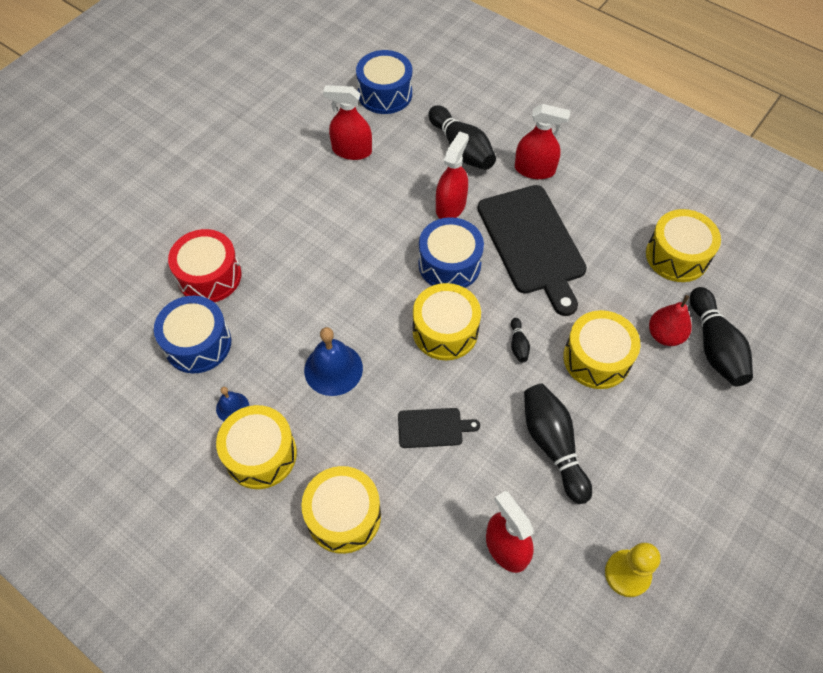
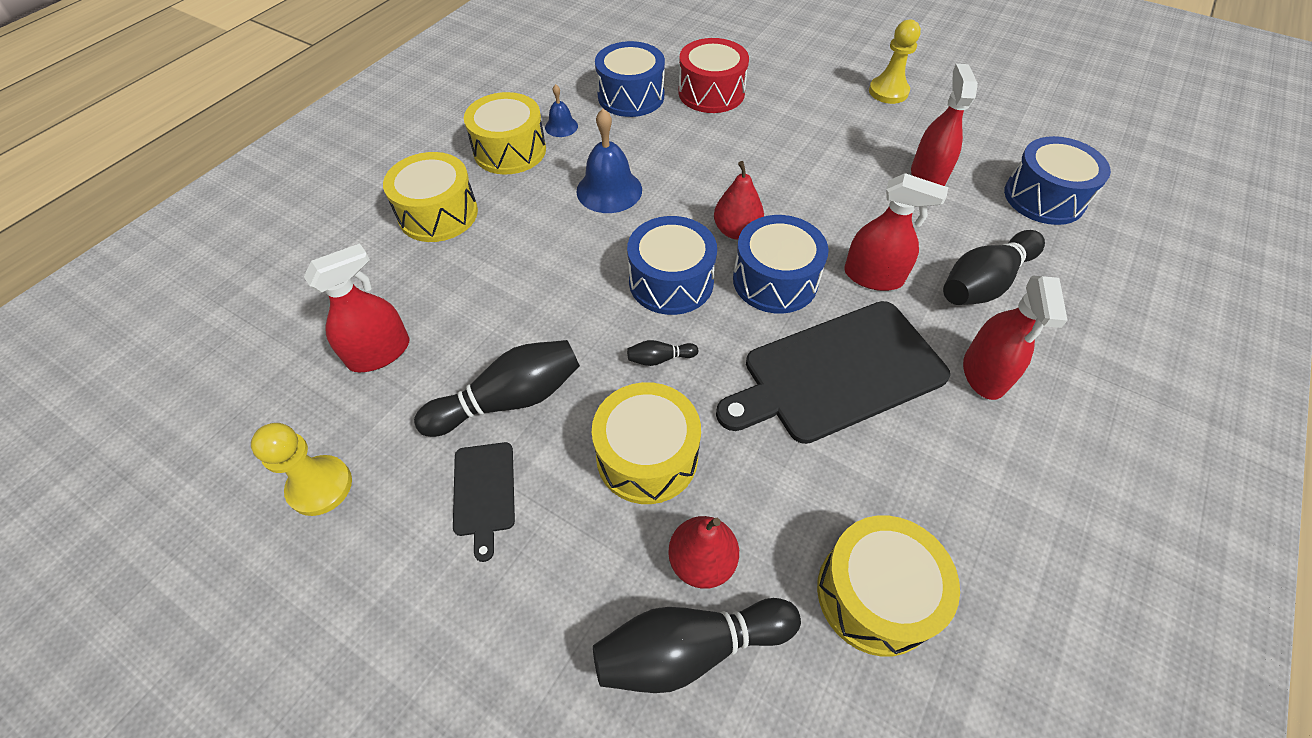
camera: 85 degrees right, 5 degrees down
black cutting board [398,408,480,448] -> black cutting board moved to [453,442,515,562]
yellow drum [413,283,481,360] -> blue drum [627,216,717,315]
none -> red pear [714,161,764,239]
none -> yellow pawn [869,19,921,104]

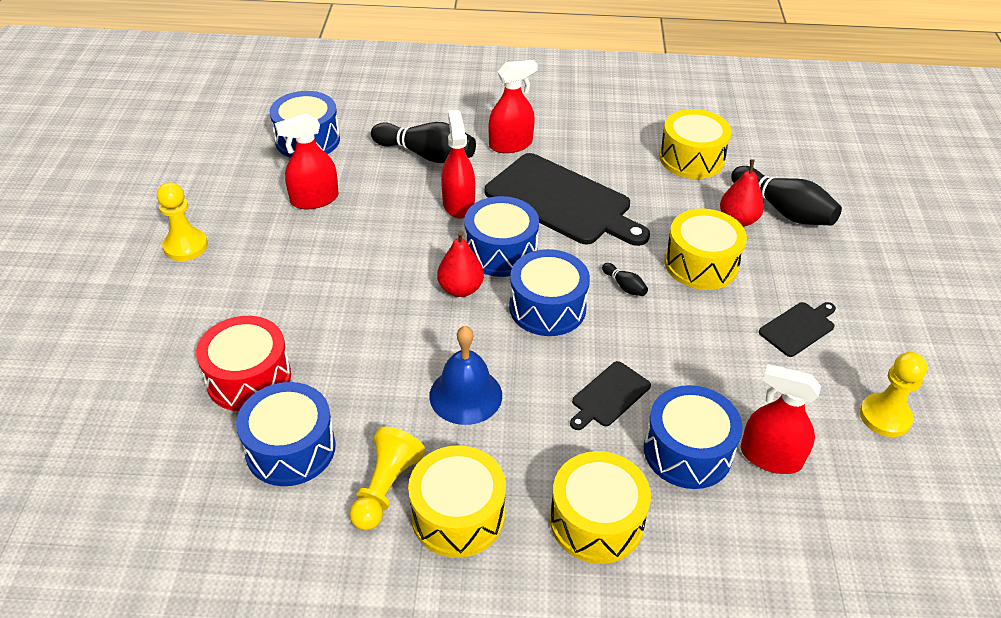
camera: 120 degrees left, 10 degrees down
black bowling pin [414,340,580,437] -> none
blue bell [545,84,578,137] -> yellow pawn [350,427,426,530]
none -> black cutting board [570,361,651,430]
none -> blue drum [644,385,743,489]

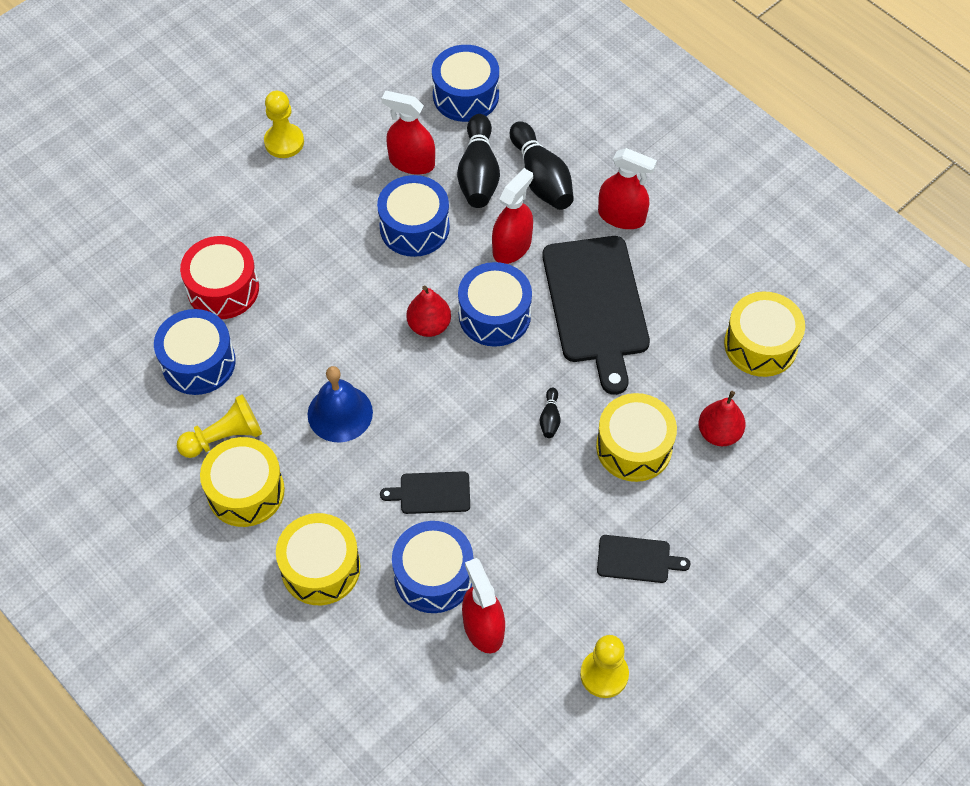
camera: 45 degrees right, 15 degrees up
blue drum [509,249,590,336] -> blue drum moved to [377,175,450,257]
black bowling pin [731,166,842,225] -> black bowling pin moved to [457,114,500,208]

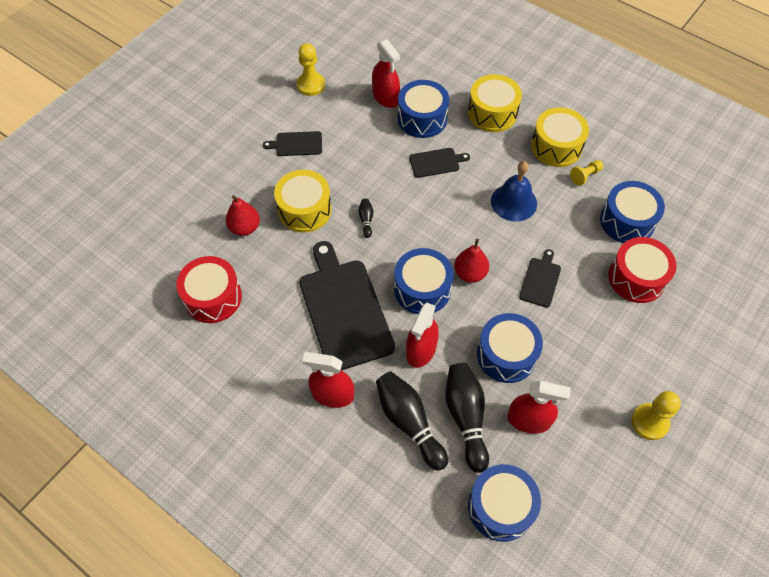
camera: 170 degrees right, 0 degrees up
yellow pawn [177,394,262,458] -> yellow pawn [570,160,603,186], size x0.62
yellow drum [724,292,805,377] -> red drum [176,256,242,323]
none -> black cutting board [519,249,561,308]

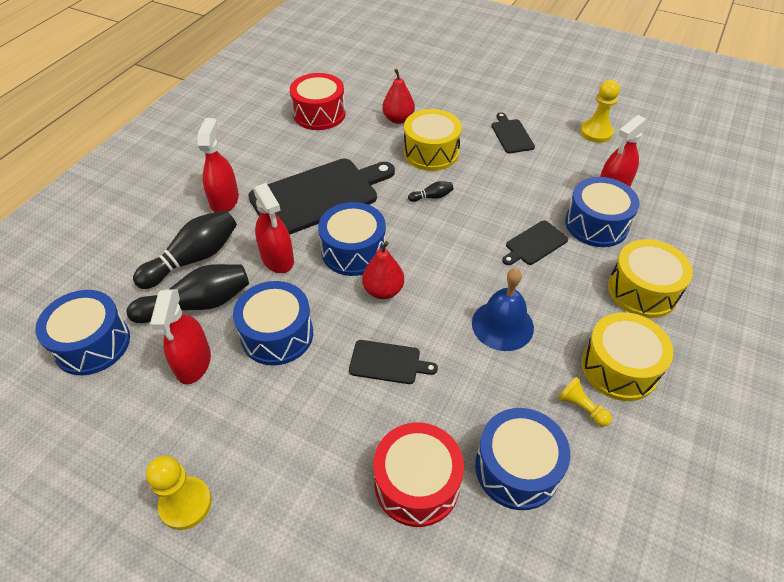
camera: 80 degrees right, 10 degrees down
red spray bottle [406,303,439,368] -> red spray bottle turned 135 degrees counterclockwise [254,183,294,273]
black cutting board [409,148,470,178] -> black cutting board turned 75 degrees clockwise [502,220,568,265]

